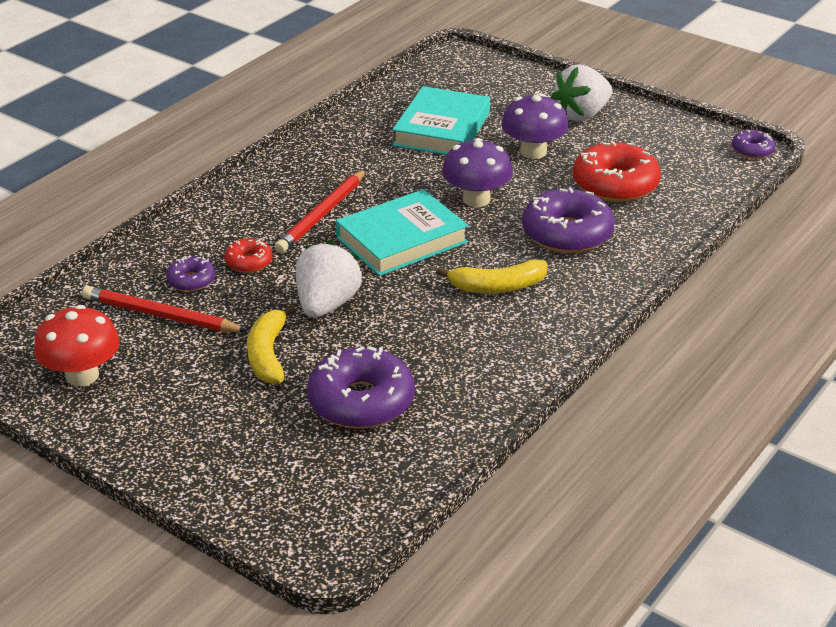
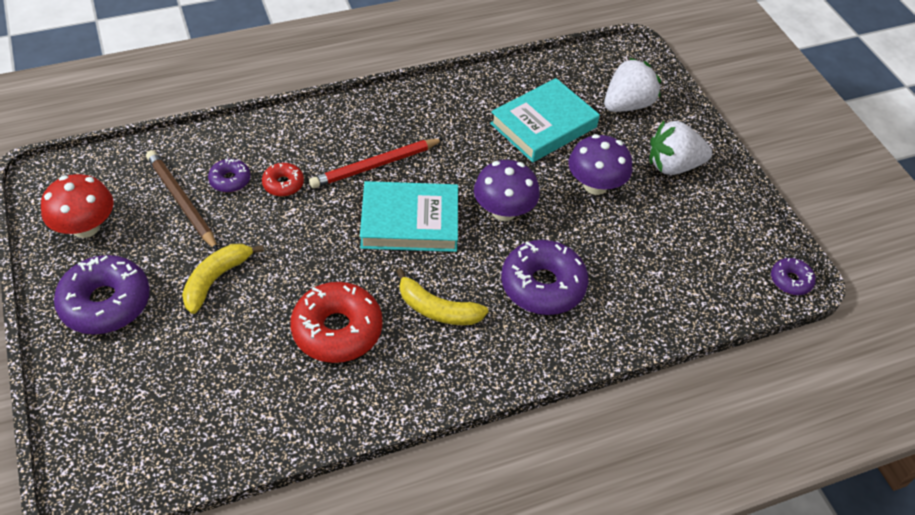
camera: 30 degrees right, 15 degrees up
red pencil [82,286,247,332] -> brown pencil [146,150,218,250]
white strawberry [296,240,363,318] -> white strawberry moved to [604,58,661,112]
purple donut [307,346,415,429] -> purple donut moved to [54,255,150,334]
red donut [573,141,661,202] -> red donut moved to [290,282,383,363]

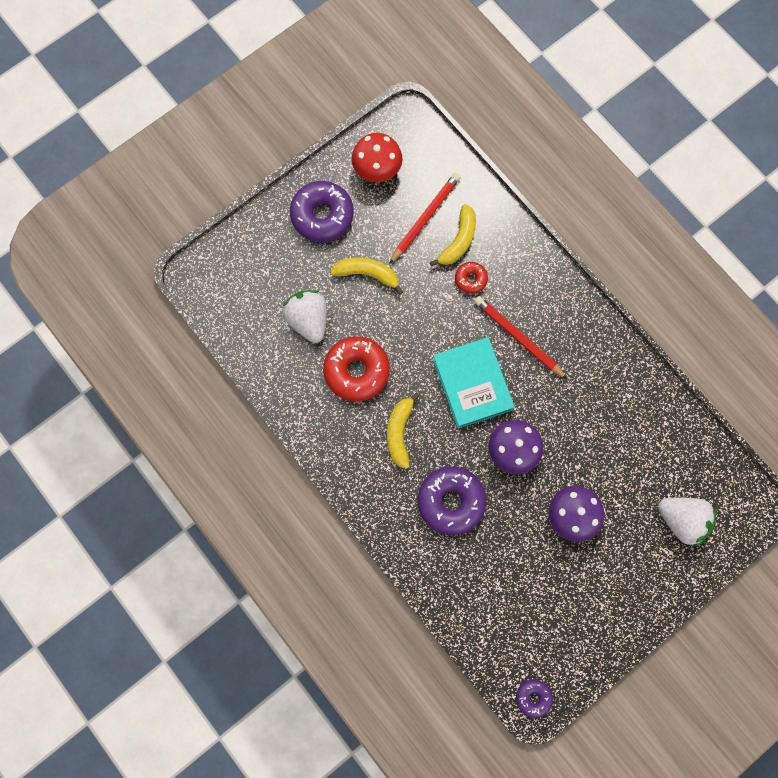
camera: 75 degrees right, 25 degrees up
brown pencil [146,150,218,250] -> red pencil [389,173,461,264]
purple donut [208,159,251,193] -> yellow banana [430,204,476,267]
turquoise book [490,78,600,162] -> none
white strawberry [650,121,712,175] -> white strawberry moved to [282,290,327,343]

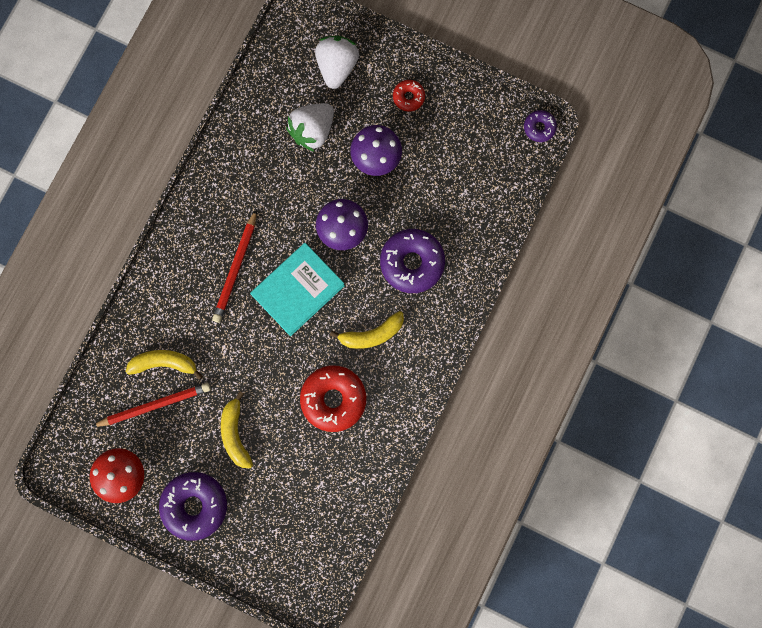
camera: 115 degrees left, 5 degrees up
white strawberry [282,290,327,343] -> white strawberry moved to [286,103,334,151]
red pencil [389,173,461,264] -> red pencil turned 150 degrees clockwise [92,383,211,427]
red donut [455,262,488,294] -> red donut moved to [393,80,425,112]

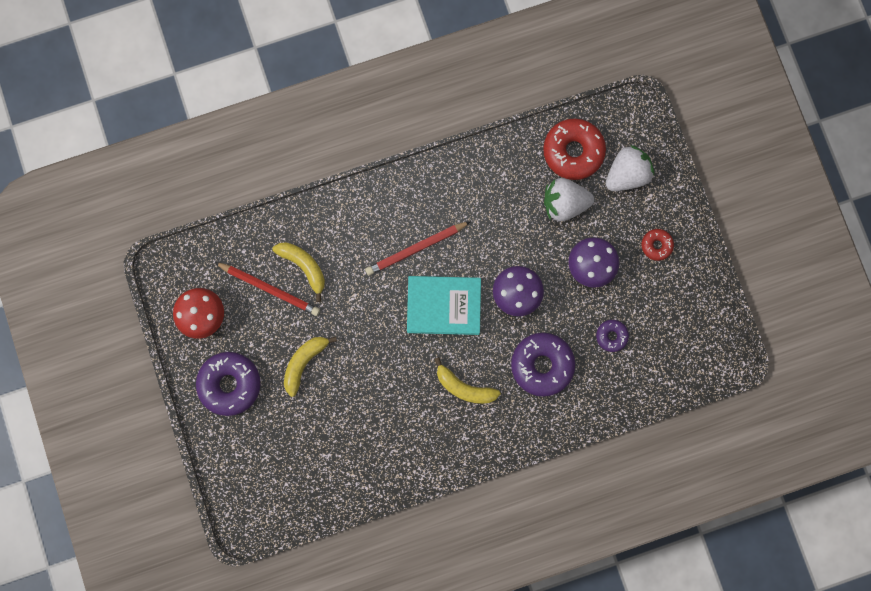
camera: 45 degrees right, 0 degrees up
red donut [300,365,366,432] -> red donut moved to [543,118,606,180]
purple donut [524,110,557,142] -> purple donut moved to [596,320,629,352]

